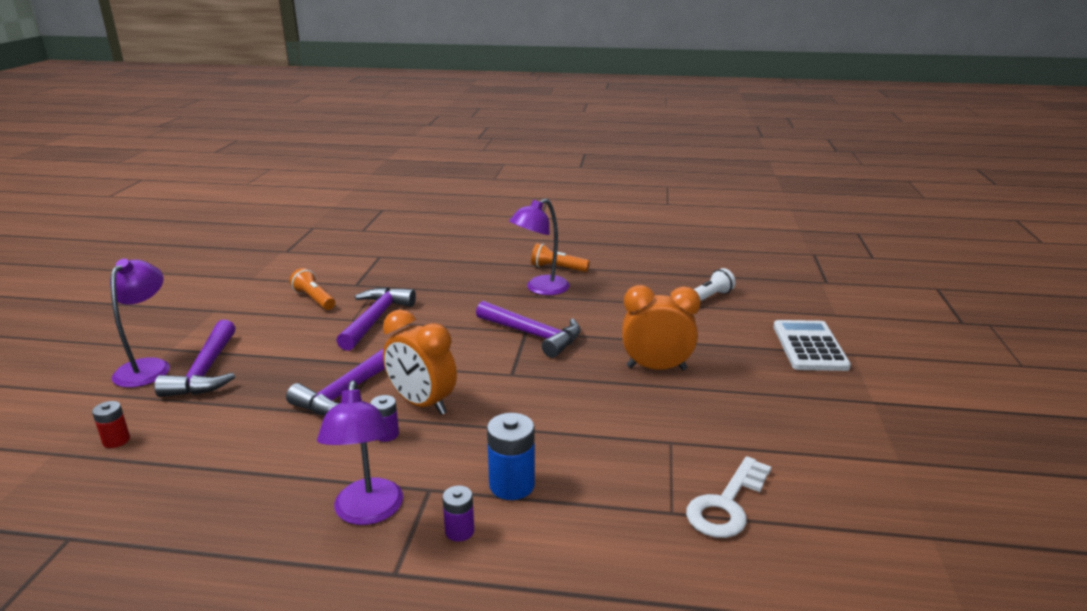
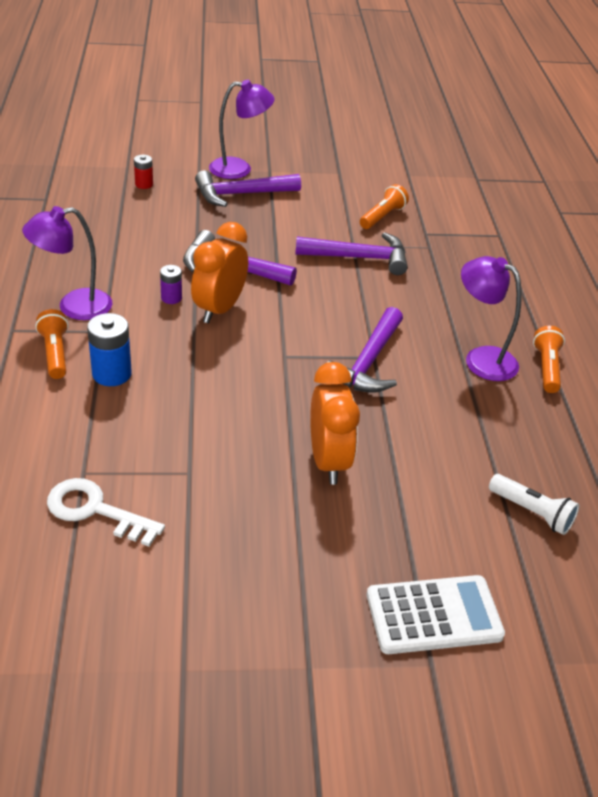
camera: 75 degrees right, 15 degrees up
purple battery [443,485,474,542] -> orange flashlight [35,309,69,379]

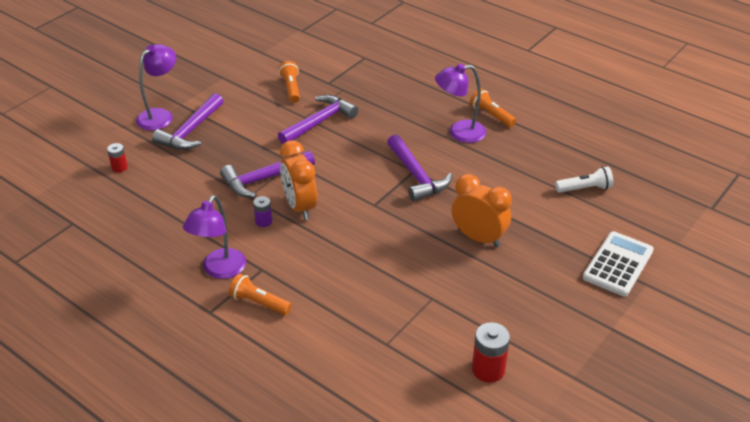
camera: 45 degrees left, 0 degrees up
white key [47,478,165,547] -> none
blue battery [87,313,132,386] -> none
none -> red battery [472,322,510,383]

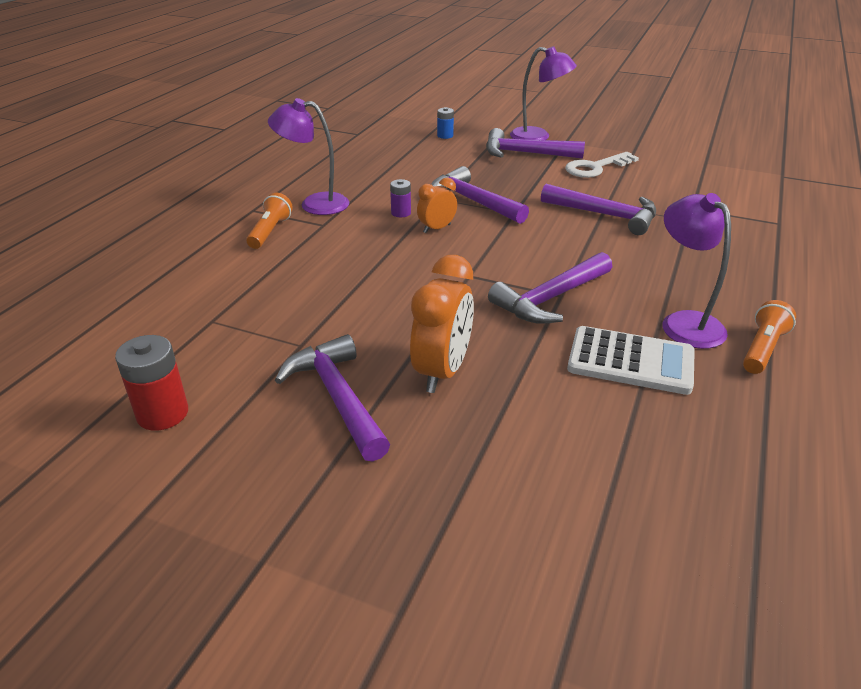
camera: 75 degrees right, 5 degrees down
red battery [107,143,128,173] -> blue battery [437,107,454,139]
orange flashlight [279,61,300,103] -> none
orange clock [280,140,317,220] -> orange clock [417,178,457,233], size x0.58
white flashlight [555,167,613,193] -> none
white calculator [583,231,654,296] -> white calculator moved to [567,326,695,395]
none -> purple hammer [275,334,390,462]
none -> white key [565,152,639,178]

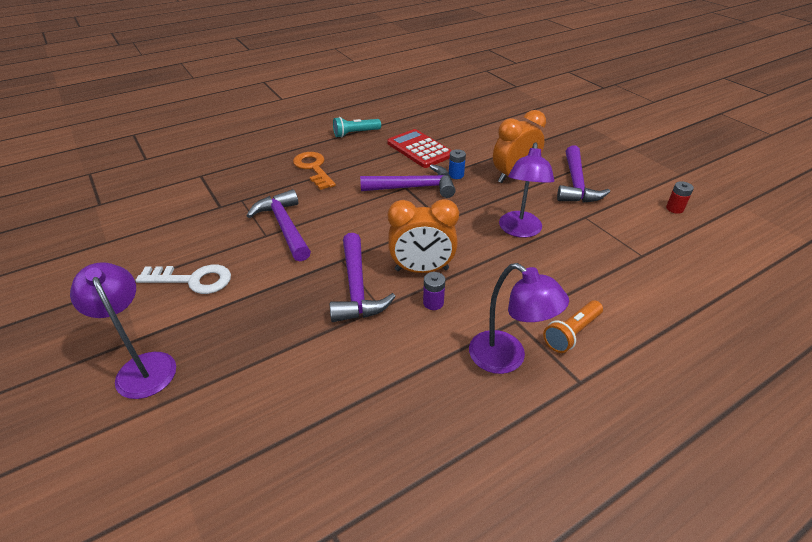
camera: 145 degrees left, 5 degrees up
red battery [115,335,188,431] -> red battery [666,181,694,214], size x0.59
orange clock [417,178,457,233] -> orange clock [388,199,459,273], size x1.71
blue battery [437,107,454,139] -> blue battery moved to [449,149,466,179]
purple hammer [486,128,585,159] -> none
white calculator [567,326,695,395] -> red calculator [387,129,452,168]
purple lamp [662,193,731,349] -> purple lamp moved to [499,143,554,238]
orange flashlight [743,300,796,374] -> turquoise flashlight [333,117,381,138]
none -> orange key [293,152,336,190]

